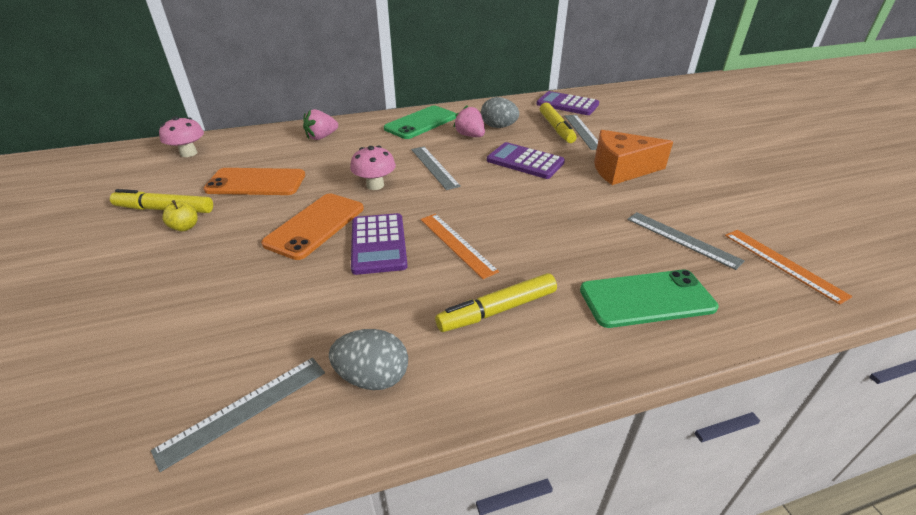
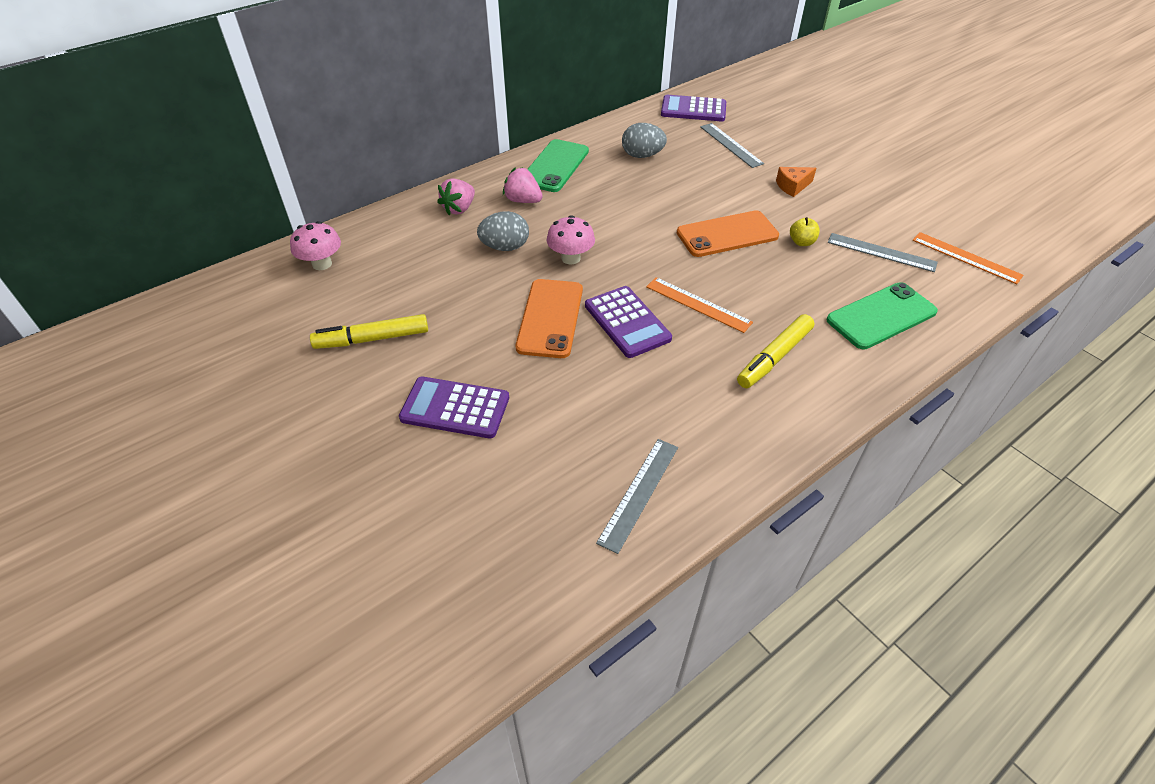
camera: 20 degrees left, 10 degrees up
yellow apple [162,200,198,231] -> yellow apple moved to [790,217,820,246]
orange phone [203,168,305,195] -> orange phone moved to [677,211,779,257]
grey egg [329,329,408,390] -> grey egg moved to [477,211,529,251]
grey ruler [411,147,461,190] -> none
pink strawberry [453,105,485,137] -> pink strawberry moved to [503,167,543,203]
purple calculator [487,142,565,179] -> purple calculator moved to [399,377,509,438]
yellow marker [540,103,577,143] -> none
orange cheese [594,130,673,185] -> orange cheese [776,167,816,197], size x0.52

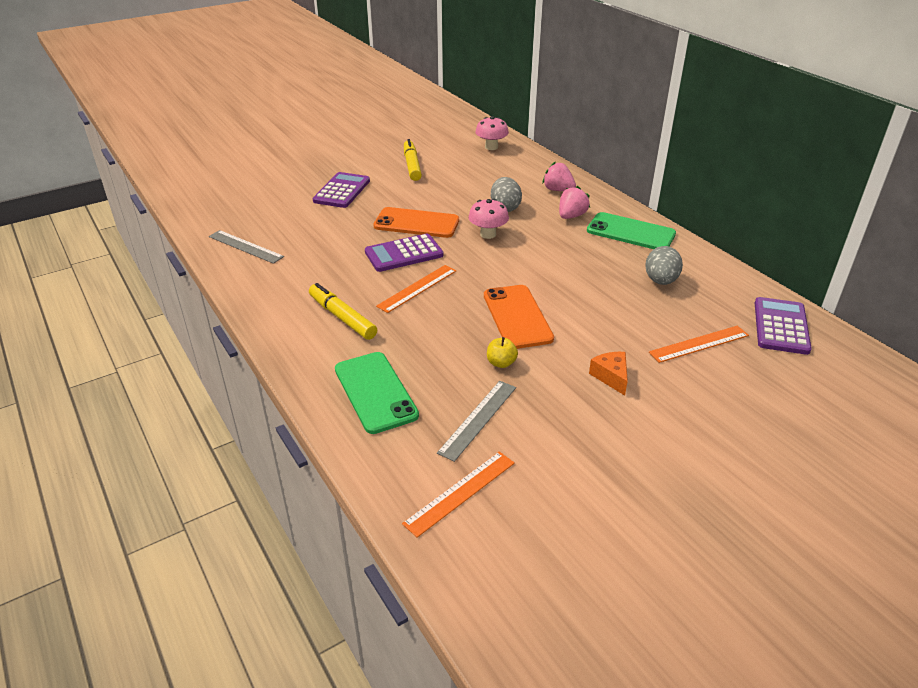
camera: 95 degrees right, 10 degrees down
grey ruler [700,123,764,168] -> orange ruler [649,326,749,363]

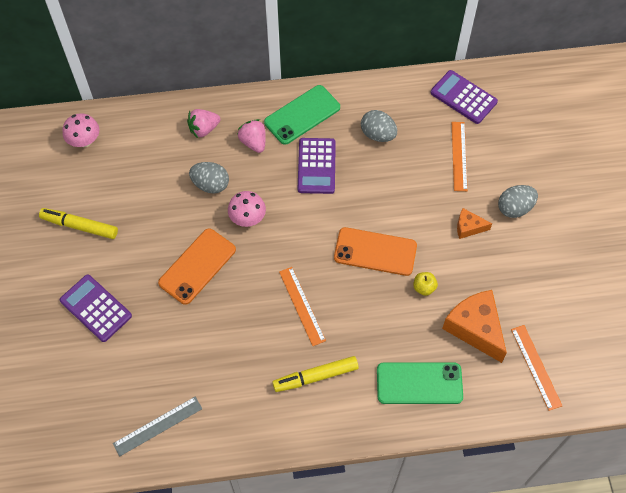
camera: 65 degrees left, 25 degrees up
purple calculator [365,234,443,272] -> purple calculator moved to [298,138,336,194]
grey ruler [437,381,516,462] -> orange cheese [442,290,507,363]
none -> grey egg [498,185,538,218]

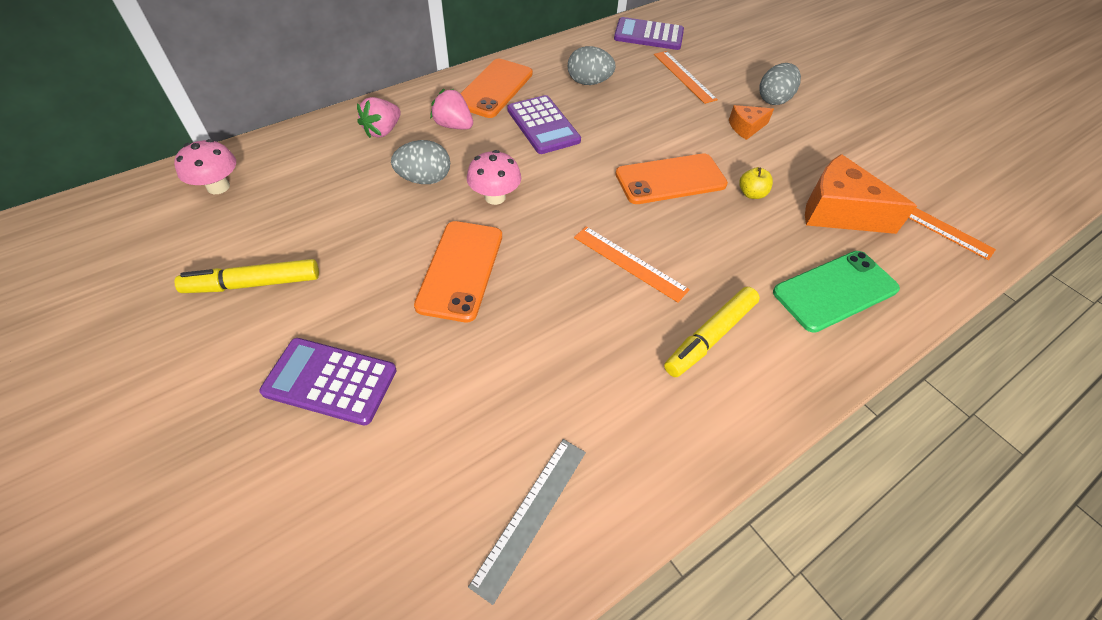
camera: 30 degrees left, 10 degrees down
green phone [264,85,340,145] -> orange phone [460,59,533,118]

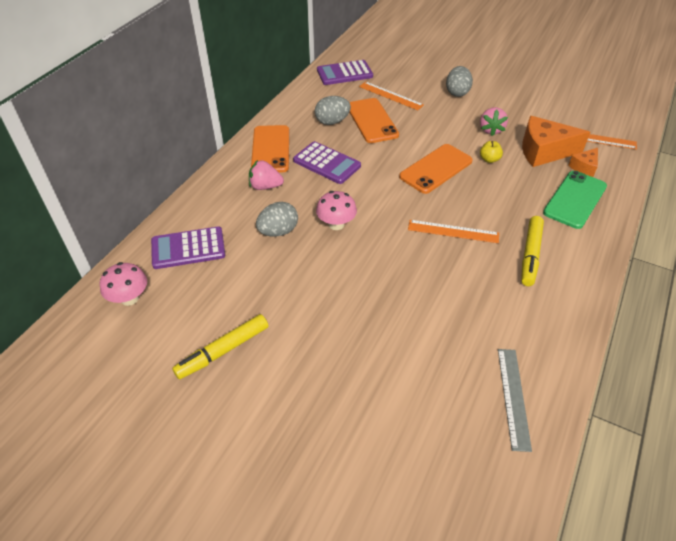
camera: 25 degrees left, 5 degrees down
purple calculator [259,338,397,425] -> purple calculator moved to [151,227,225,269]
pink strawberry [357,97,401,138] -> pink strawberry moved to [480,107,508,136]
orange phone [414,221,502,322] -> orange phone moved to [349,98,399,143]
orange cheese [729,105,774,140] -> orange cheese moved to [568,148,598,177]

